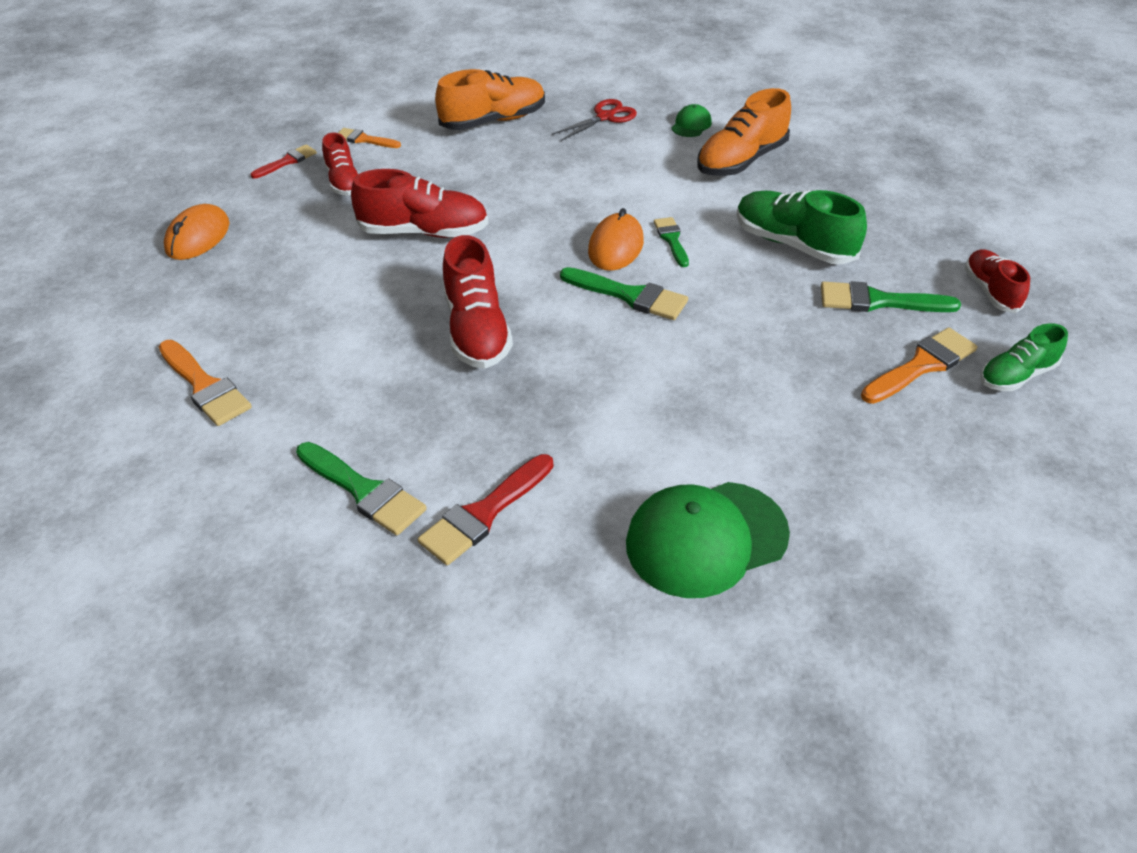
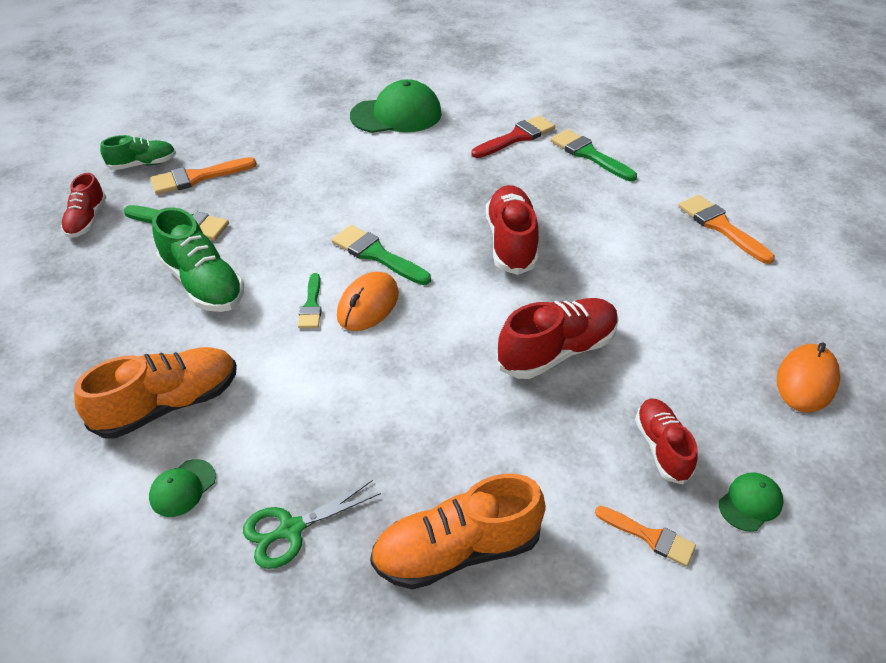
camera: 170 degrees left, 0 degrees up
red brush [251,144,317,179] -> green cap [719,472,784,532]
red shoe [351,169,489,238] -> red shoe turned 135 degrees clockwise [497,298,619,379]
red scissors [552,99,637,141] -> green scissors [243,480,381,569]

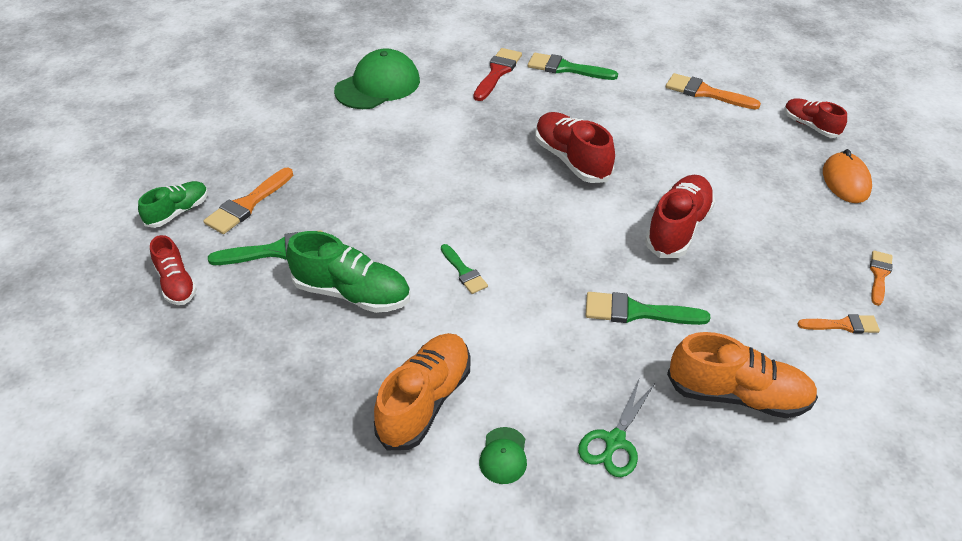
camera: 30 degrees left, 0 degrees up
green brush [332,225,431,285] -> green brush moved to [585,292,710,325]
orange mouse [337,272,399,331] -> none
orange shoe [370,474,546,589] -> orange shoe turned 120 degrees counterclockwise [667,332,818,419]
red shoe [635,399,698,485] -> red shoe moved to [784,99,847,138]
green cap [719,472,784,532] -> orange brush [870,251,893,306]

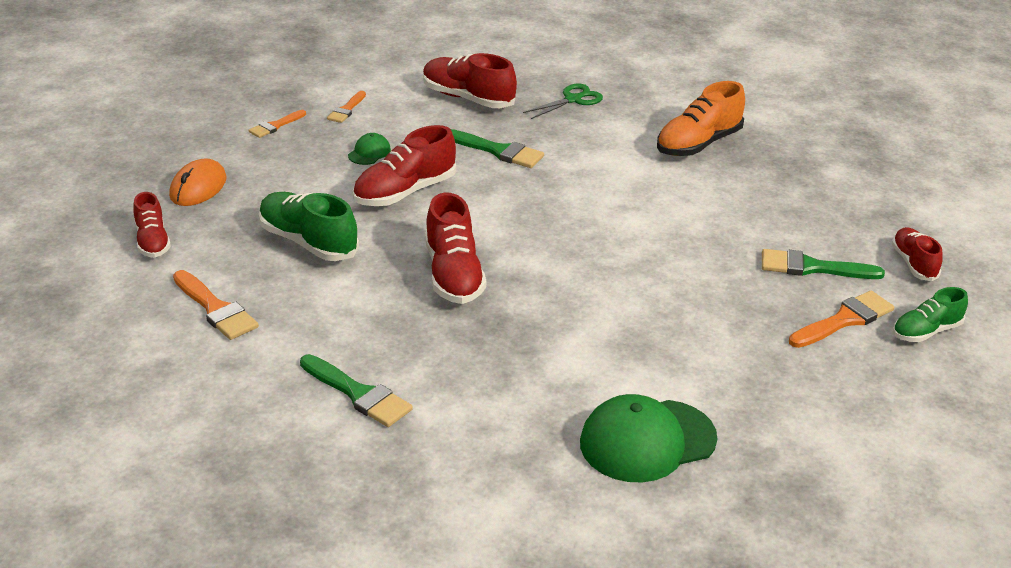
camera: 160 degrees left, 10 degrees down
green shoe [286,231,410,313] -> green shoe moved to [259,192,359,261]
green brush [441,244,488,294] -> none
red brush [474,48,522,101] -> none
green cap [479,427,527,484] -> green cap moved to [348,133,391,165]
orange shoe [667,332,818,419] -> red shoe [423,53,517,108]
orange brush [798,314,880,333] -> orange brush turned 90 degrees counterclockwise [327,91,366,123]

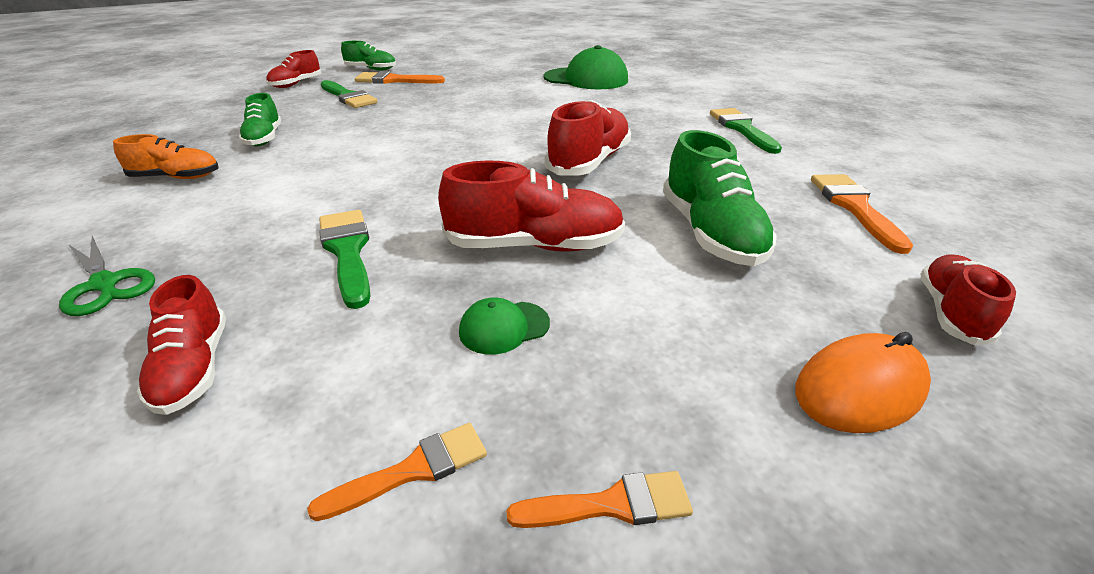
camera: 140 degrees left, 0 degrees up
red shoe [423,53,517,108] -> red shoe [137,275,226,415], size x0.63
green scissors [523,83,603,119] -> green scissors turned 135 degrees counterclockwise [59,236,155,316]
orange shoe [657,81,745,156] -> orange shoe [113,134,219,179], size x0.63
none -> green shoe [239,93,281,146]

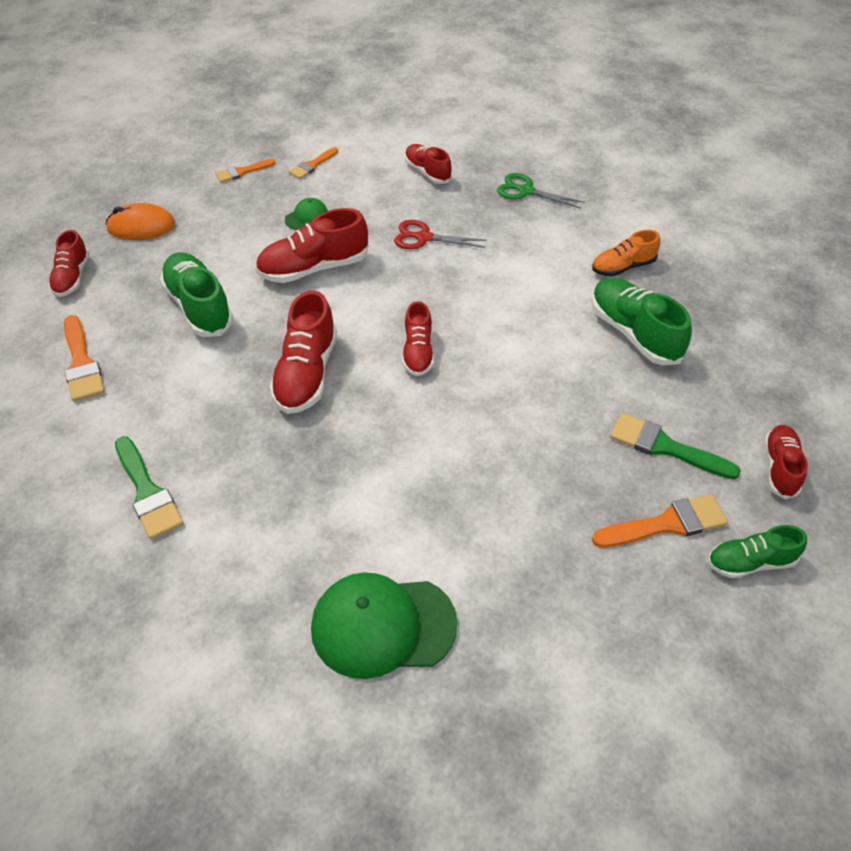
camera: 160 degrees right, 15 degrees up
green shoe [239,93,281,146] -> green shoe [591,278,692,365], size x1.60
green brush [319,210,370,309] -> red scissors [394,220,487,249]
orange mouse [795,332,931,433] -> orange mouse turned 45 degrees clockwise [105,203,175,240]
none -> red shoe [402,301,434,376]

